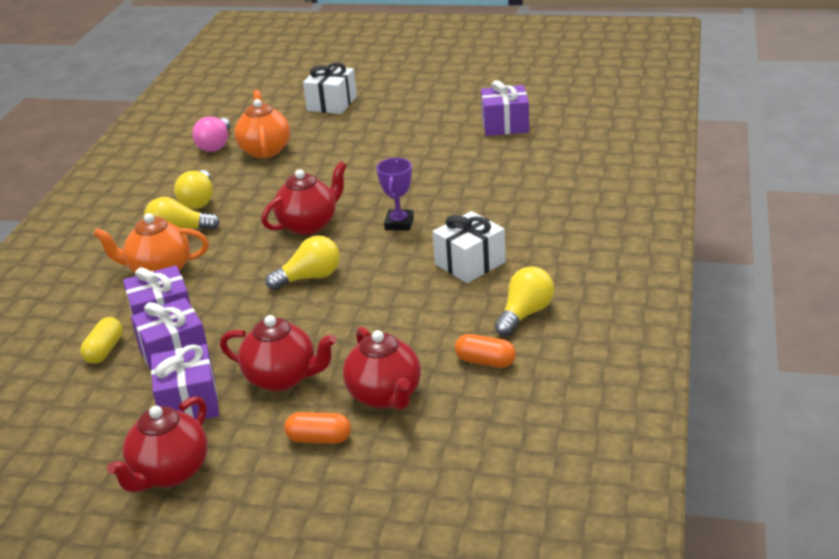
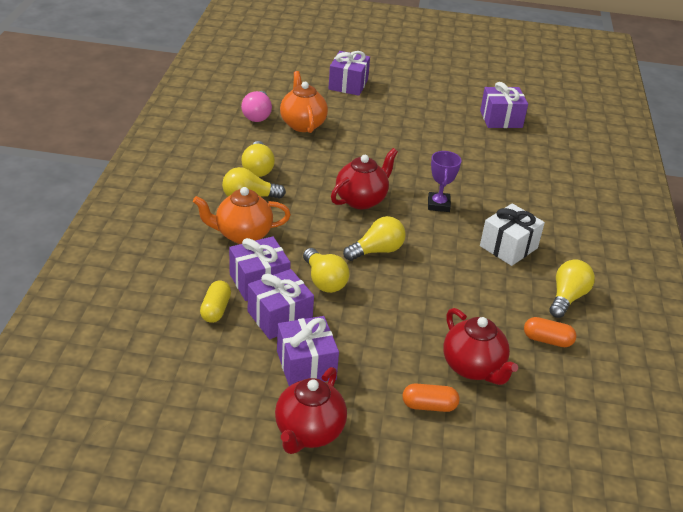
camera: 10 degrees left, 5 degrees up
red teapot [220,315,336,392] -> none
white gift [303,62,357,114] -> purple gift [328,51,370,96]
none -> yellow light bulb [303,248,350,293]

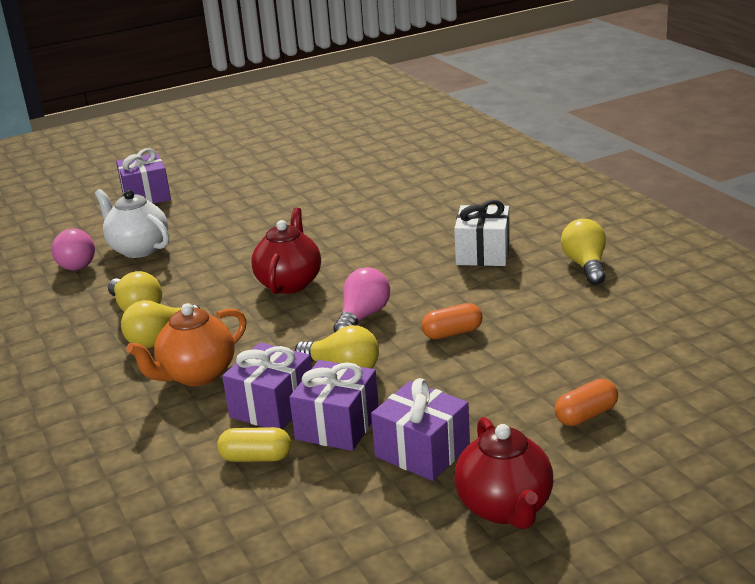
camera: 30 degrees left, 10 degrees down
yellow capsule [200,281,231,323] -> yellow capsule turned 60 degrees counterclockwise [217,427,291,462]
orange teapot [280,71,328,133] -> white teapot [95,189,169,258]
yellow light bulb [343,216,406,261] -> pink light bulb [333,267,390,332]
purple trophy [428,151,462,212] -> none
red teapot [443,308,518,385] -> none
purple gift [480,82,528,128] -> none
orange capsule [524,317,577,347] -> orange capsule moved to [421,303,483,339]

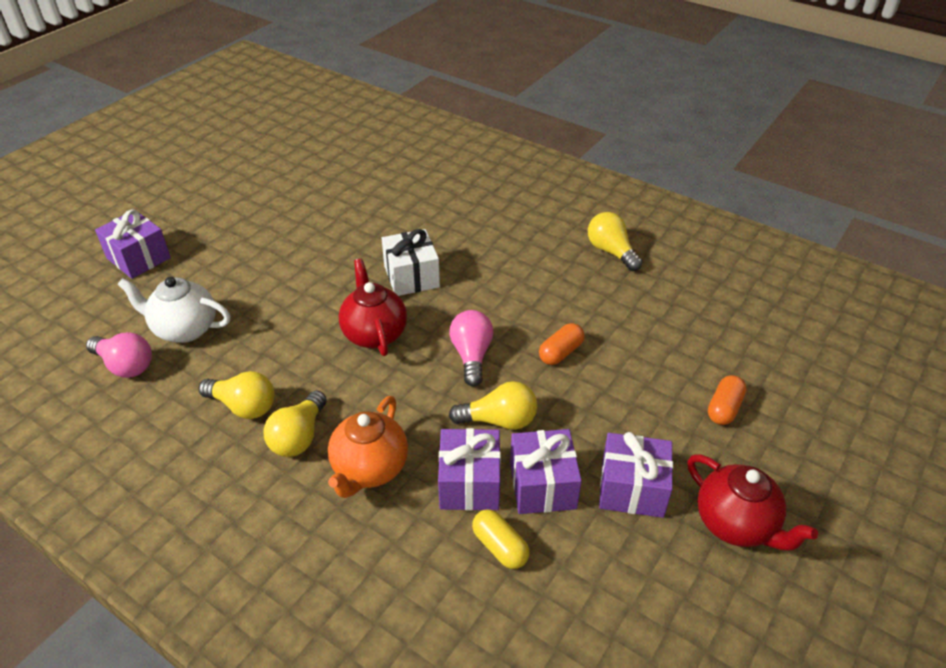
camera: 30 degrees left, 15 degrees up
yellow capsule [217,427,291,462] -> yellow capsule turned 75 degrees clockwise [472,509,530,569]
white gift [454,200,510,266] -> white gift moved to [382,229,440,296]

